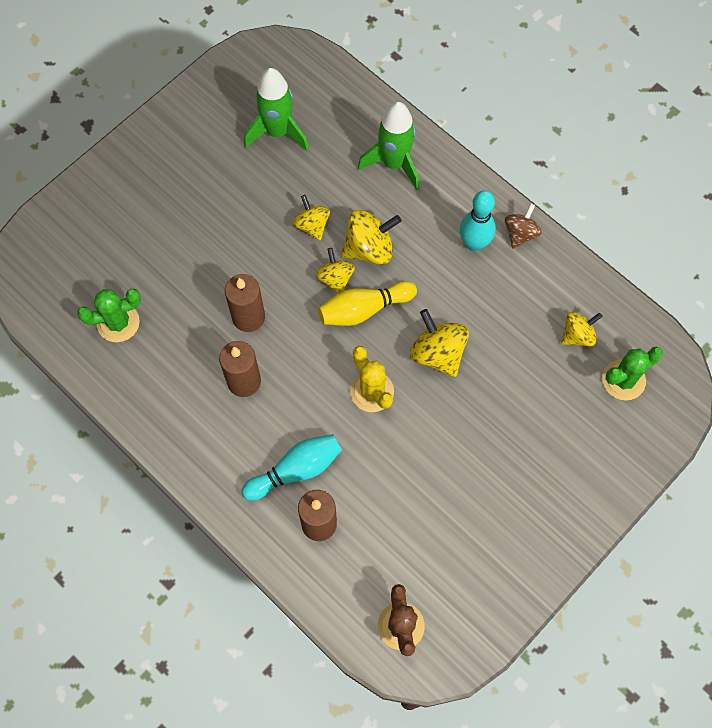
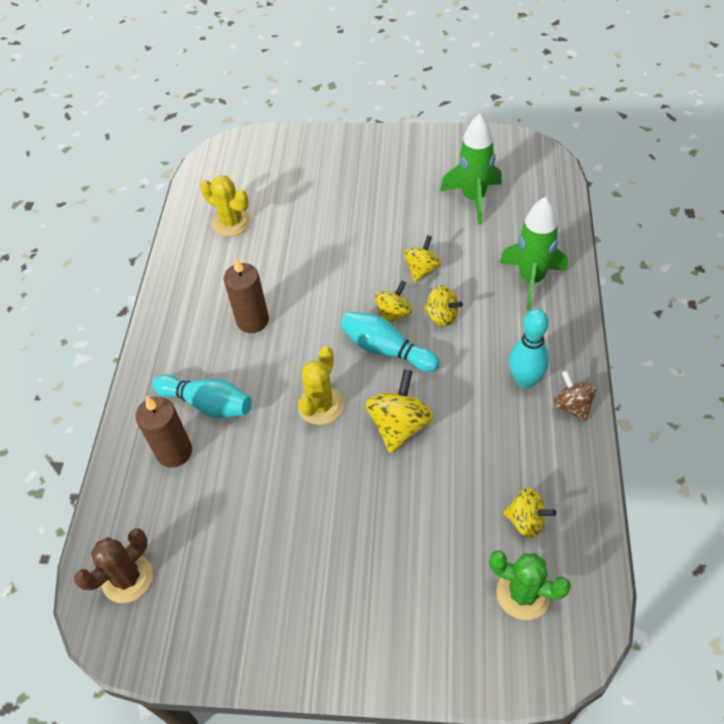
camera: 55 degrees right, 15 degrees down
green cactus [77,289,141,342] -> yellow cactus [200,175,251,237]
brown candle [225,274,265,332] -> none
yellow bowling pin [318,281,417,326] -> turquoise bowling pin [340,311,440,372]
yellow spinning top [341,210,401,265] -> yellow spinning top [424,285,463,327], size x0.65
brown spinning top [505,203,542,249] -> brown spinning top turned 105 degrees counterclockwise [553,371,596,422]

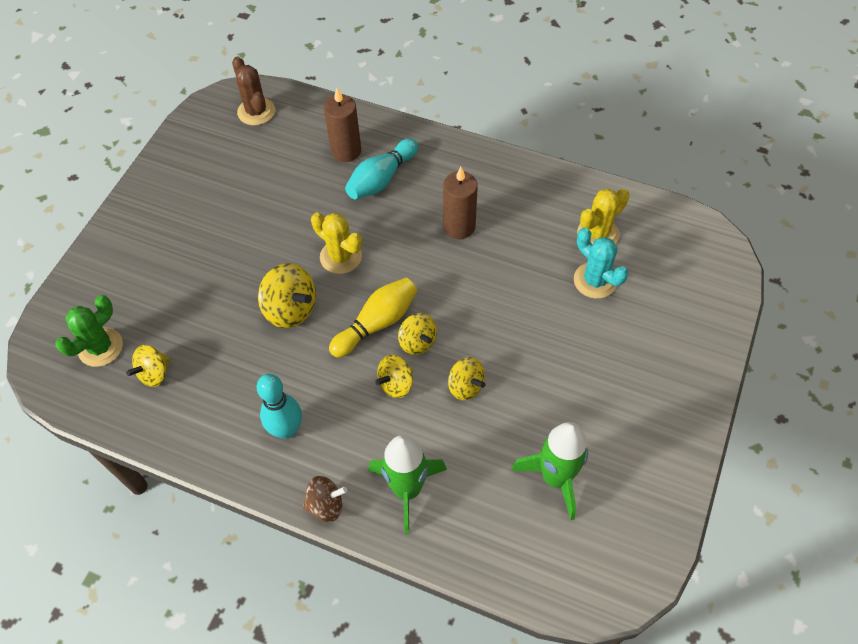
camera: 105 degrees right, 5 degrees up
turquoise bowling pin [340,311,440,372] -> yellow bowling pin [329,278,418,358]
brown spinning top [553,371,596,422] -> brown spinning top moved to [302,476,347,522]
none -> turquoise cactus [574,228,628,299]

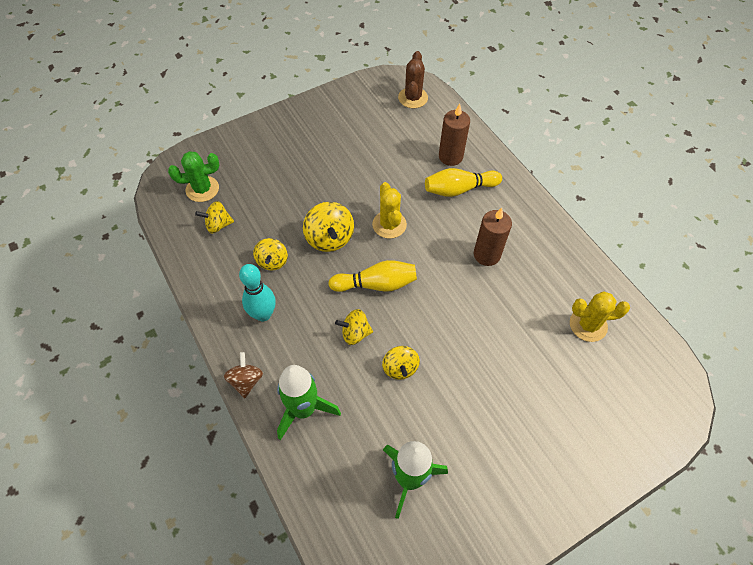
camera: 35 degrees right, 0 degrees up
brown spinning top [302,476,347,522] -> brown spinning top turned 120 degrees counterclockwise [224,352,263,398]
turquoise bowling pin [345,138,418,199] -> yellow bowling pin [425,168,502,197]
yellow spinning top [398,313,437,355] -> yellow spinning top moved to [253,238,288,271]
turquoise cactus [574,228,628,299] -> none

